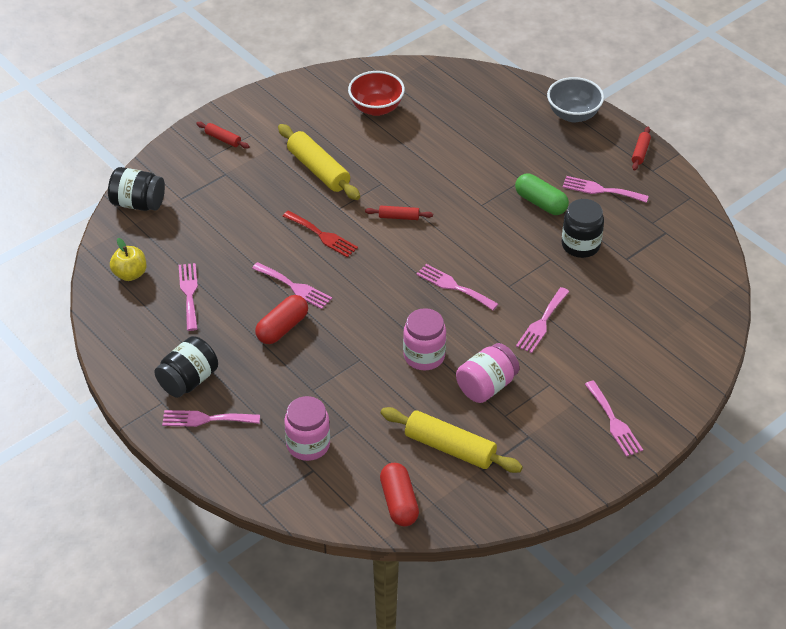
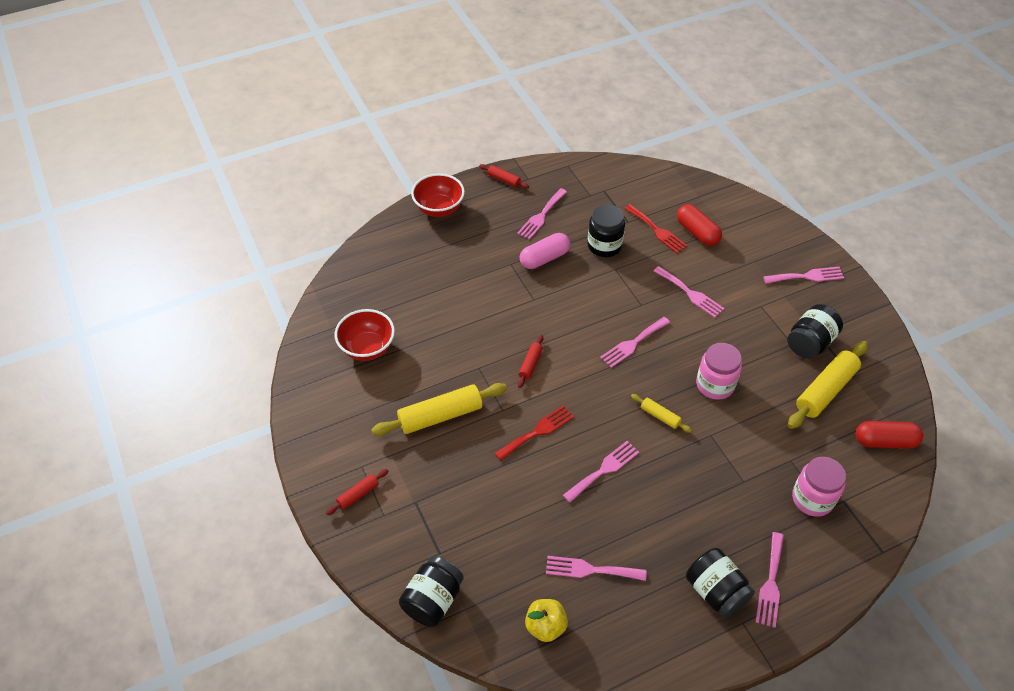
camera: 75 degrees left, 5 degrees up
red capsule [255,295,308,344] -> red capsule moved to [677,204,722,246]
pink jar [456,343,520,403] -> none
green capsule [515,173,569,215] -> pink capsule [520,233,570,269]
grey bowl [547,77,604,123] -> red bowl [411,173,465,217]
none -> red fork [624,204,687,253]
none -> yellow rolling pin [631,394,692,433]
none -> black jar [787,304,843,359]

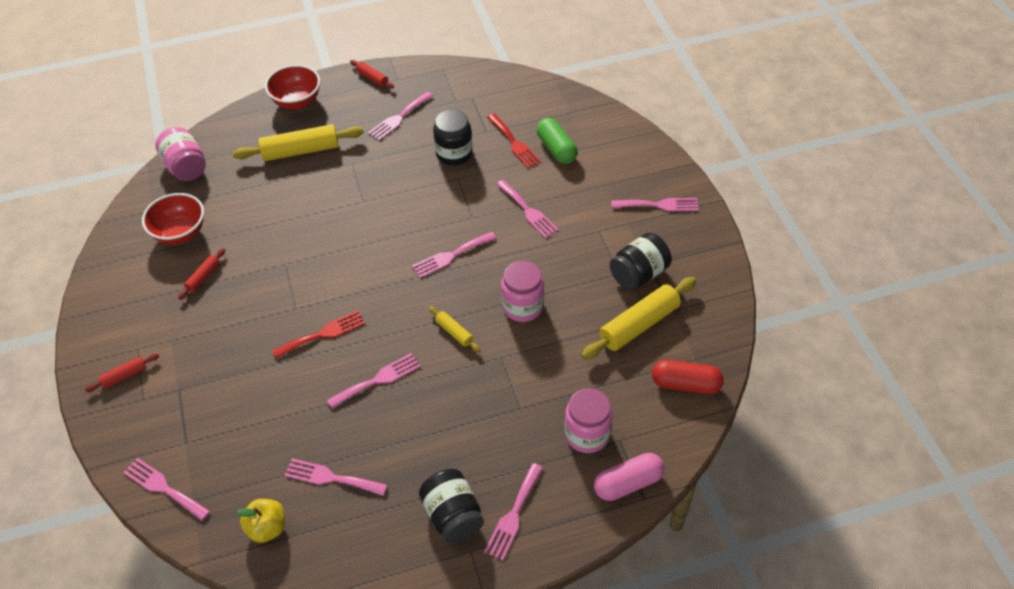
camera: 10 degrees right, 0 degrees up
yellow rolling pin [371,383,507,436] -> yellow rolling pin moved to [233,124,364,161]
black jar [399,556,464,627] -> pink fork [123,458,210,521]
red rolling pin [518,335,543,388] -> red rolling pin moved to [178,248,225,300]
pink capsule [520,233,570,269] -> pink capsule moved to [594,453,664,501]
red capsule [677,204,722,246] -> green capsule [536,118,578,164]
none -> pink jar [155,127,206,181]

